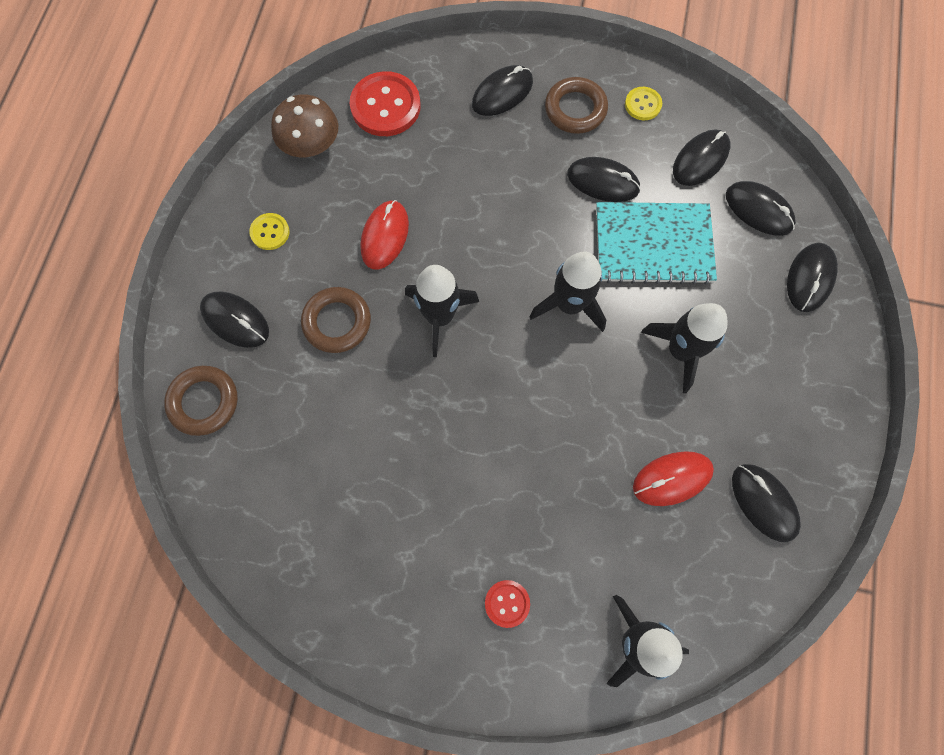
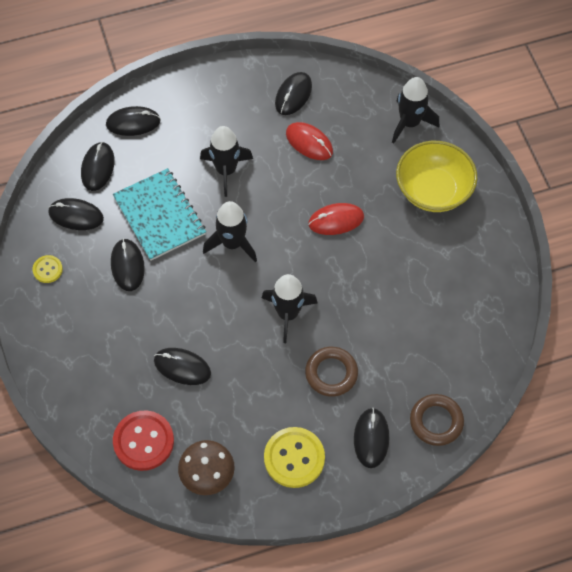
camera: 120 degrees left, 10 degrees down
yellow button [249,213,290,250] -> yellow button [264,427,325,488], size x1.91
red mouse [360,200,409,270] -> red mouse moved to [308,203,364,235]
black mouse [472,65,533,116] -> black mouse moved to [154,348,211,385]
red button [485,580,530,628] -> yellow bowl [396,141,477,212]
brown ring [545,77,608,134] -> none

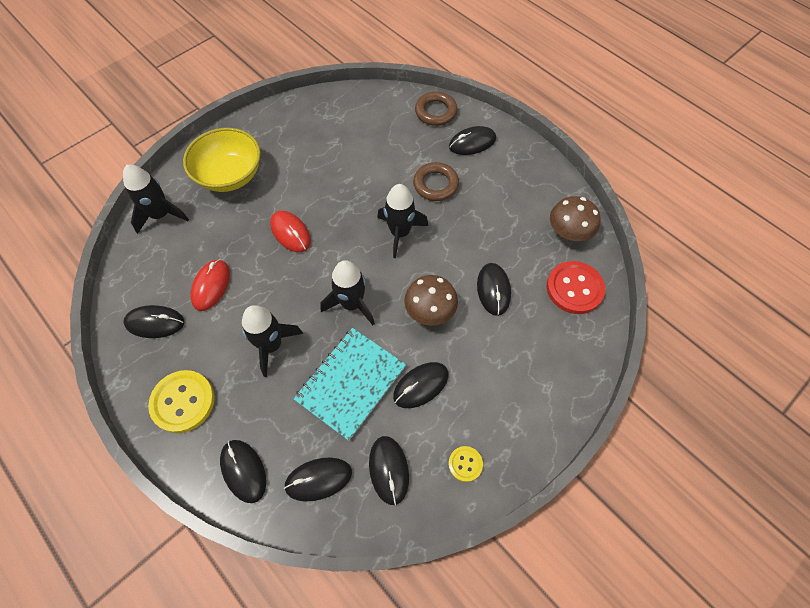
camera: 115 degrees left, 0 degrees up
yellow button [264,427,325,488] -> yellow button moved to [148,370,215,433]
none -> brown mushroom [404,275,458,326]

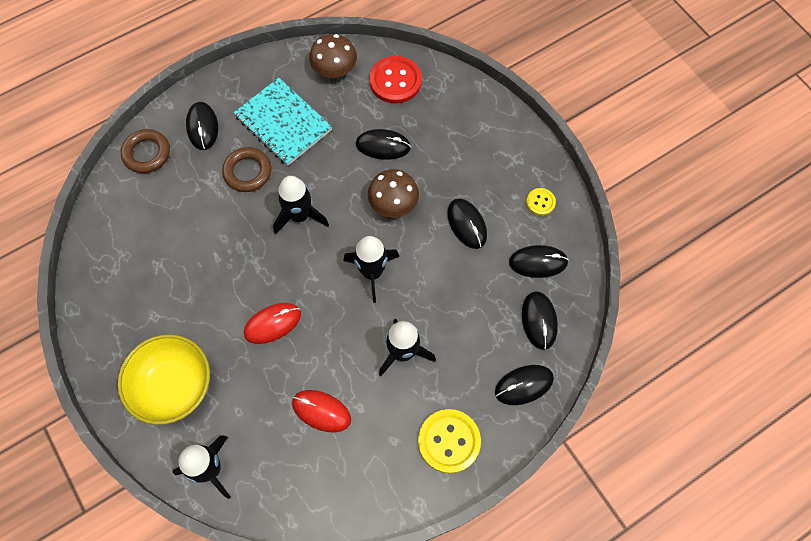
camera: 80 degrees left, 5 degrees up
black mouse [124,305,184,338] -> none
turquoise notebook [293,328,406,441] -> turquoise notebook moved to [234,78,332,166]

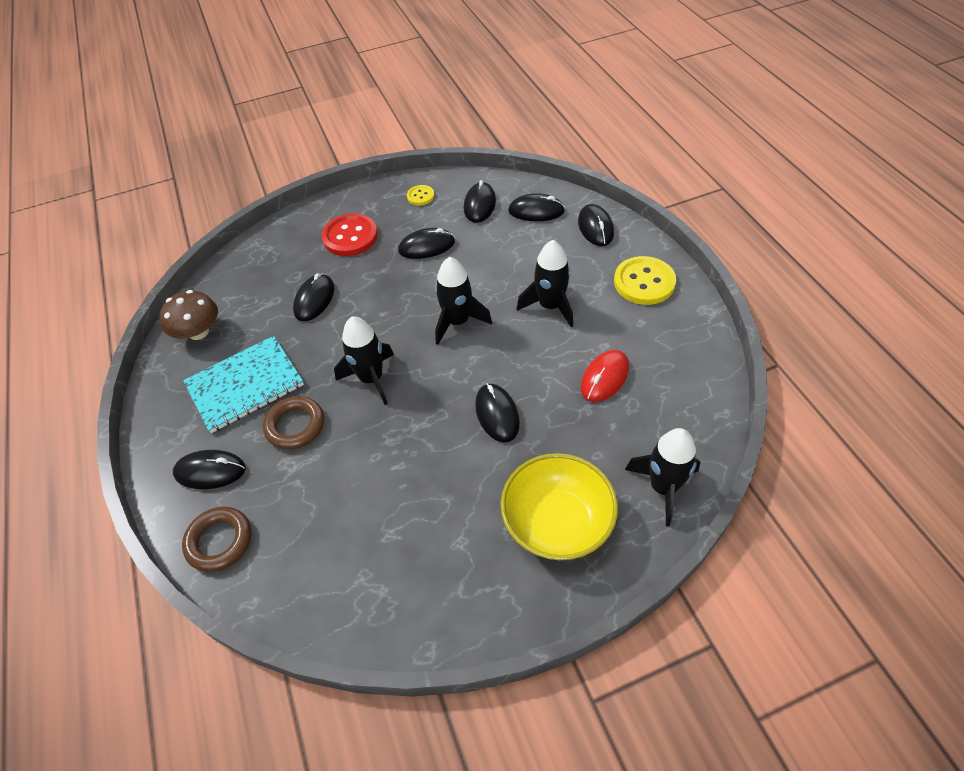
camera: 75 degrees left, 15 degrees down
red mouse [244,303,301,344] -> black mouse [475,383,520,442]
brown mushroom [368,169,419,218] -> none
red button [370,56,422,104] -> red button moved to [322,214,378,256]

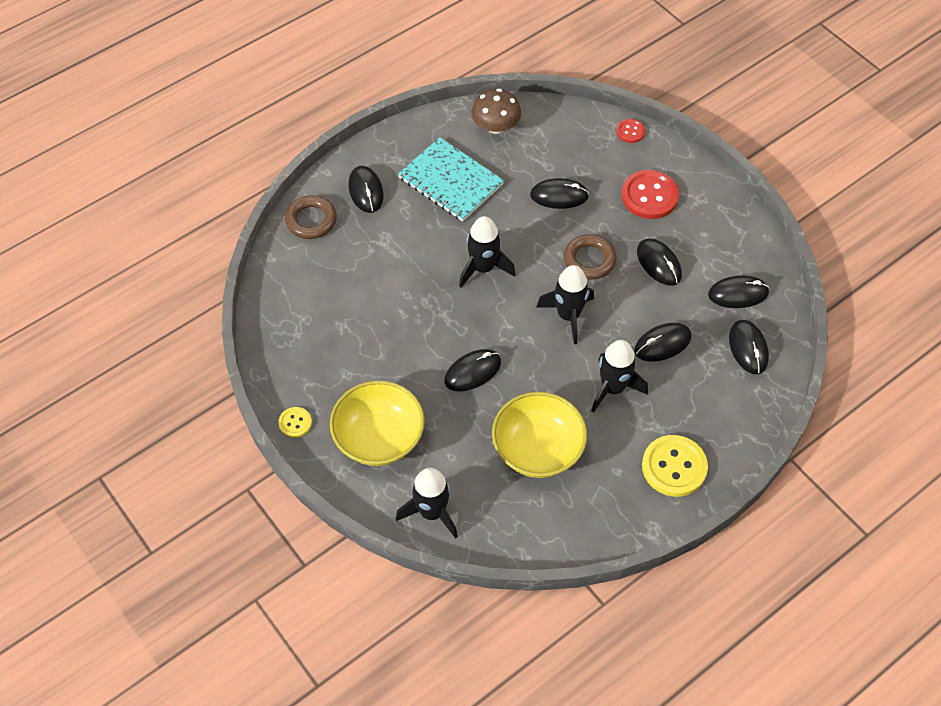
camera: 70 degrees right, 5 degrees up
brown ring [263,396,324,450] -> brown ring moved to [564,234,616,279]
yellow button [407,185,434,205] -> yellow button moved to [278,407,312,438]
black mouse [578,204,614,246] -> black mouse moved to [634,323,691,362]
red mouse [581,350,629,402] -> yellow bowl [492,392,587,478]
none -> red button [616,119,645,143]

